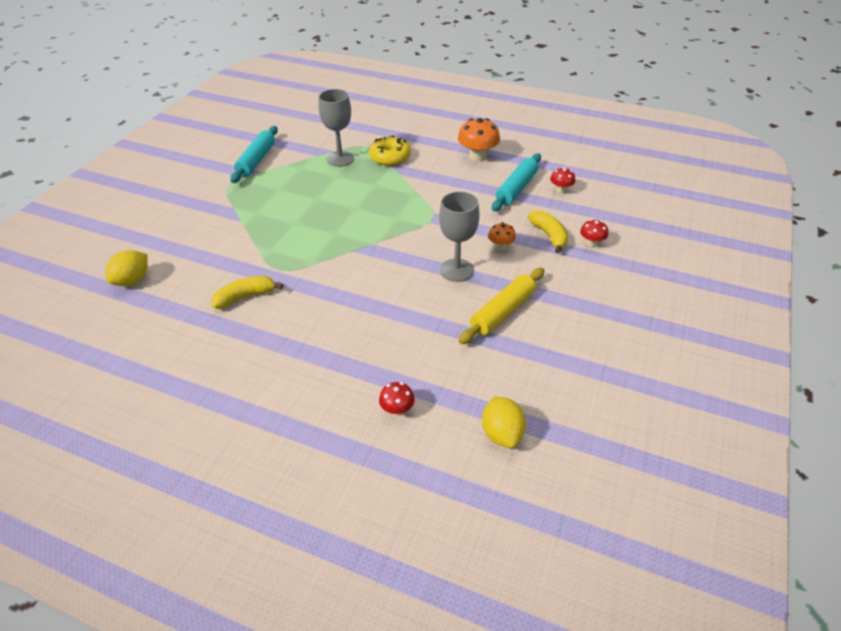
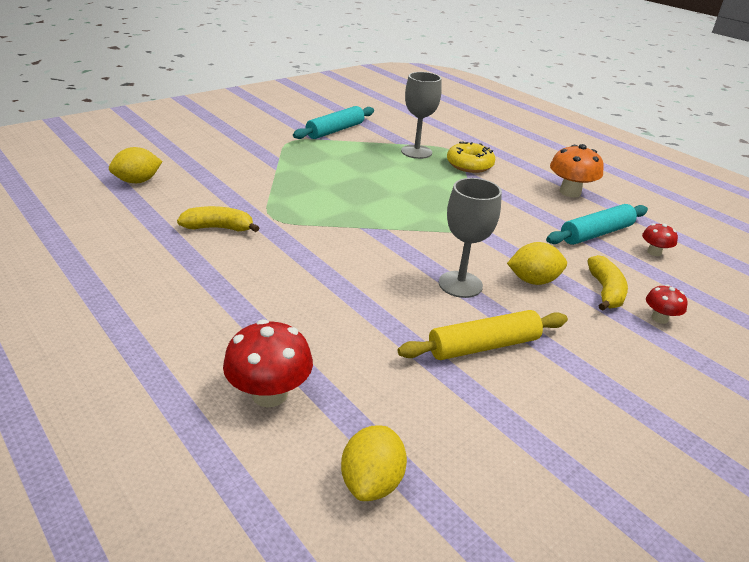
camera: 25 degrees right, 10 degrees down
red mushroom [379,382,415,416] -> red mushroom [223,319,313,407], size x1.80
orange mushroom [488,222,516,250] -> yellow lemon [507,242,567,285]

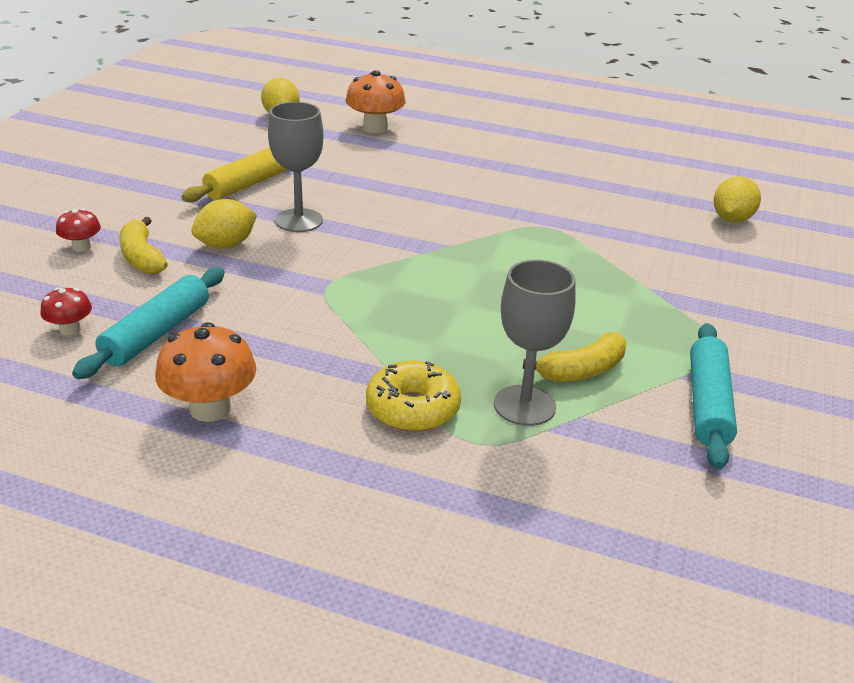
camera: 150 degrees right, 0 degrees up
yellow banana [177,206,259,232] -> yellow banana moved to [523,332,626,382]
red mushroom [223,319,313,407] -> orange mushroom [345,70,406,133]

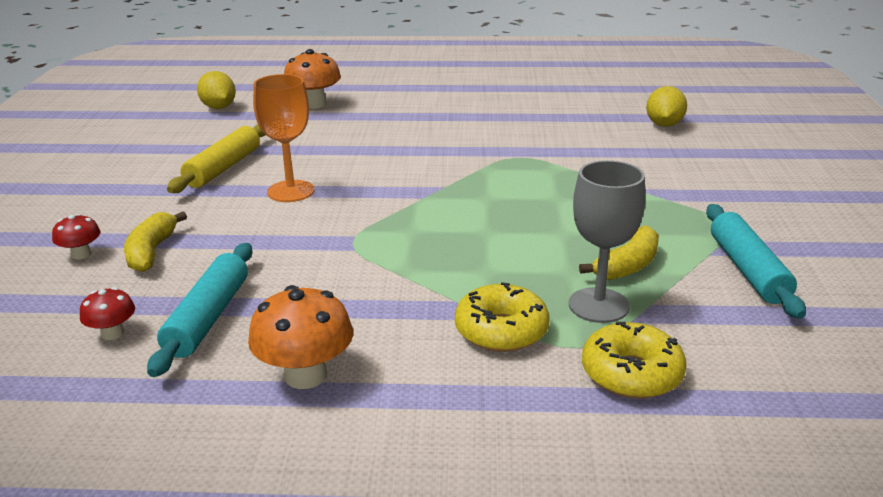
camera: 15 degrees left, 5 degrees down
yellow banana [120,217,168,274] -> yellow banana turned 45 degrees clockwise [124,211,187,272]
yellow lemon [191,199,257,249] -> none
grey goblet [268,102,324,232] -> orange goblet [253,74,315,202]
none -> yellow donut [582,322,687,399]

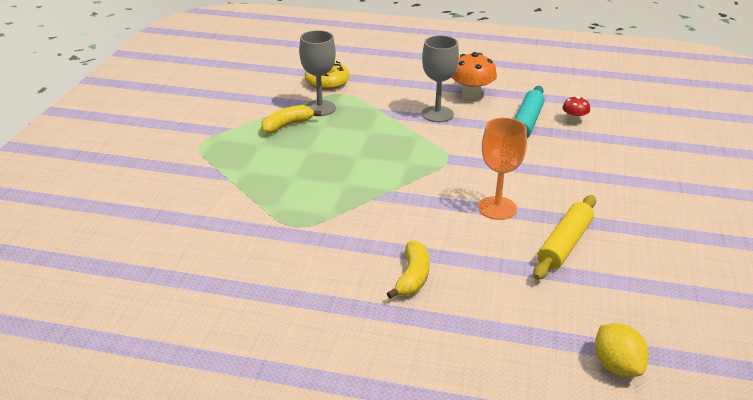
camera: 170 degrees left, 5 degrees up
red mushroom [52,214,100,260] -> none
yellow banana [124,211,187,272] -> yellow banana moved to [387,241,430,299]
orange mushroom [284,49,341,109] -> none
yellow donut [455,282,550,352] -> none
yellow lemon [646,86,687,127] -> none
turquoise rolling pin [706,204,806,319] -> none
none -> grey goblet [422,35,459,122]

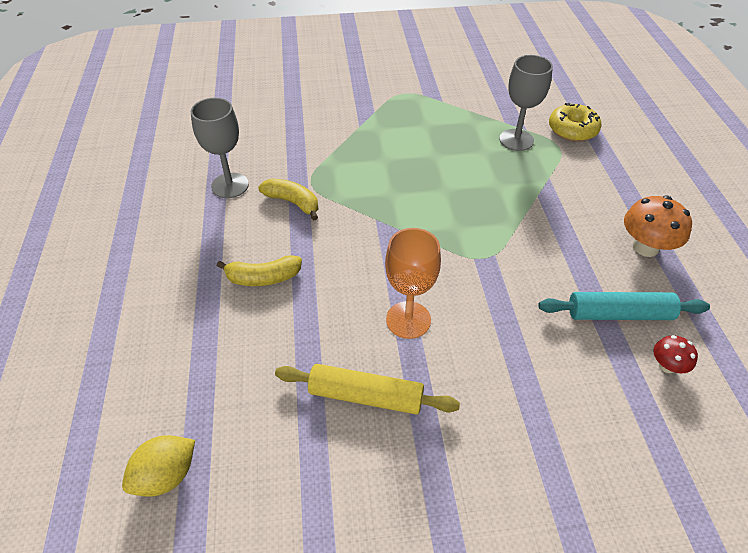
camera: 70 degrees right, 15 degrees up
yellow banana [261,105,321,134] -> yellow banana moved to [258,179,318,221]
grey goblet [422,35,459,122] -> grey goblet moved to [191,98,249,198]

